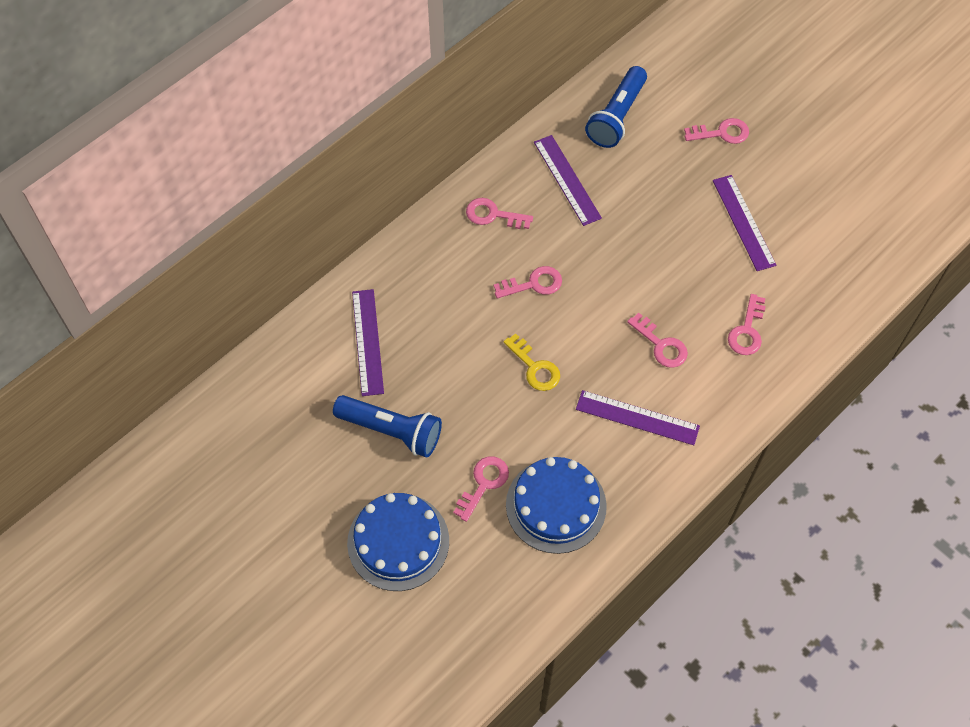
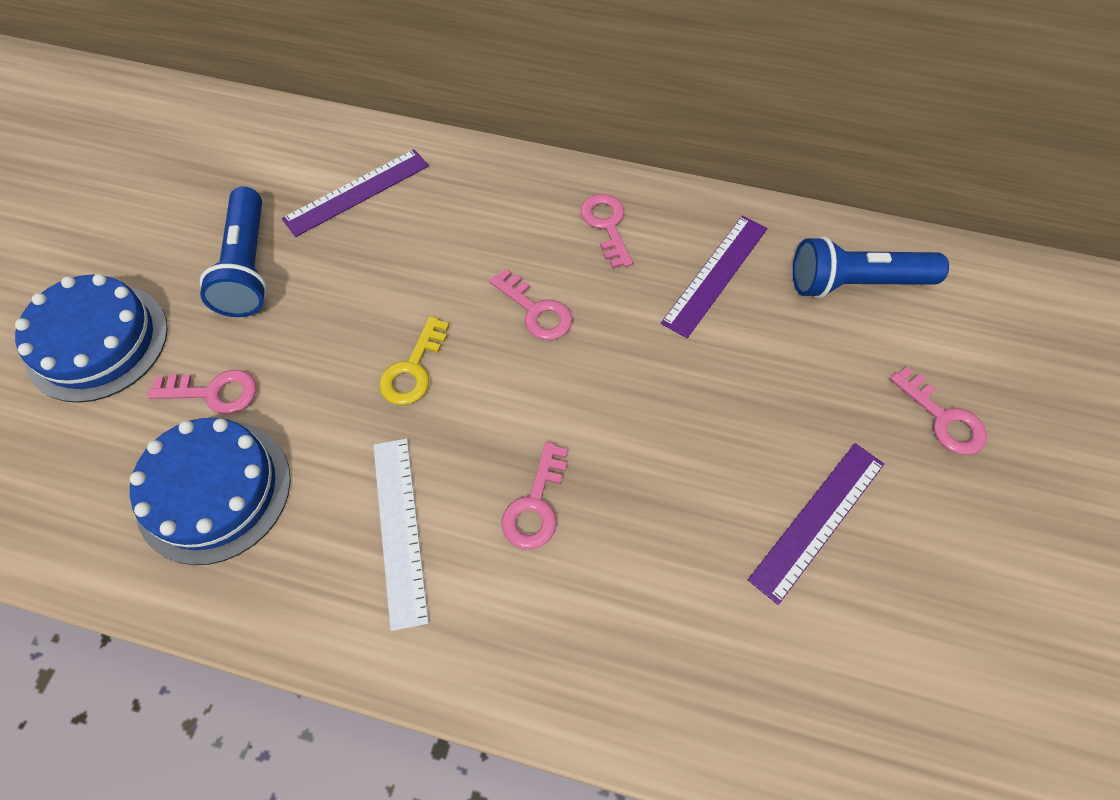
camera: 60 degrees right, 0 degrees up
purple ruler [576,390,700,445] -> white ruler [373,438,429,631]
pink key [728,294,766,355] -> none

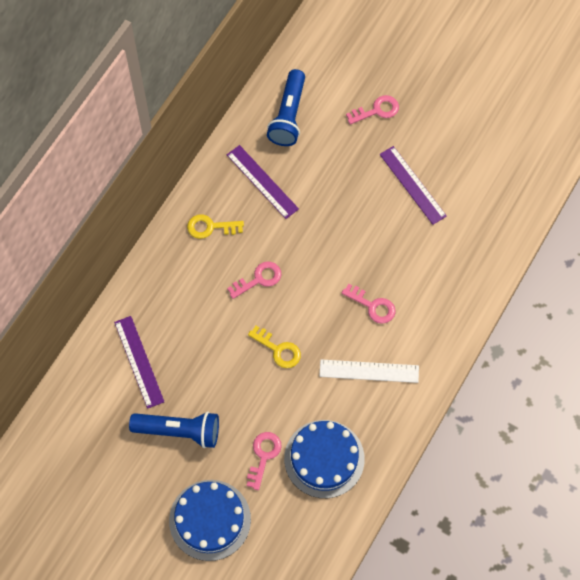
camera: 75 degrees left, 5 degrees up
pink key [581,194,633,268] -> yellow key [187,214,244,239]

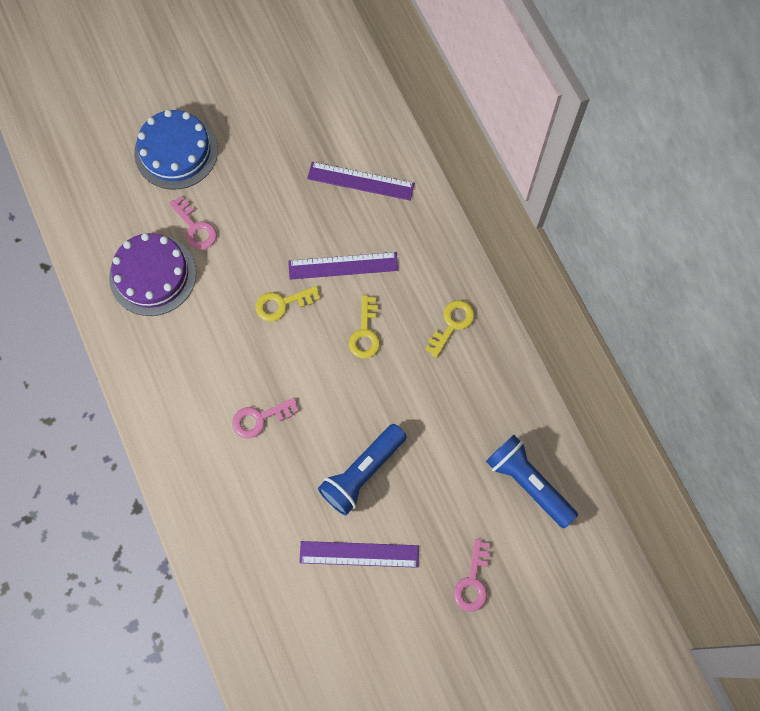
camera: 125 degrees right, 5 degrees up
blue flashlight [129,412,219,448] -> blue flashlight moved to [318,424,407,515]
purple ruler [227,145,299,219] -> purple ruler moved to [288,252,398,280]
pink key [227,262,281,299] -> yellow key [349,295,380,359]
blue cake [284,420,365,498] -> purple cake [109,233,196,316]
white ruler [319,359,419,383] -> none

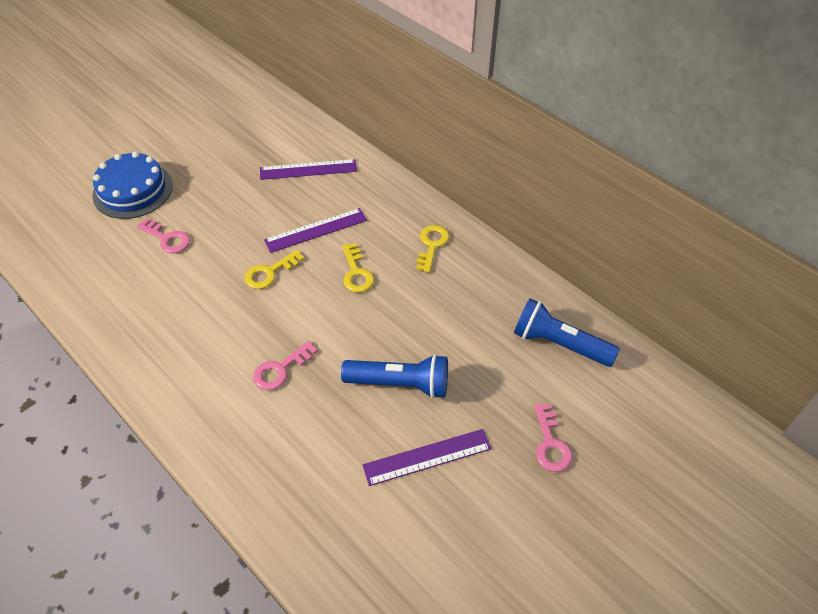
camera: 20 degrees left, 20 degrees down
purple cake [109,233,196,316] -> none
blue flashlight [318,424,407,515] -> blue flashlight turned 105 degrees counterclockwise [341,354,448,399]

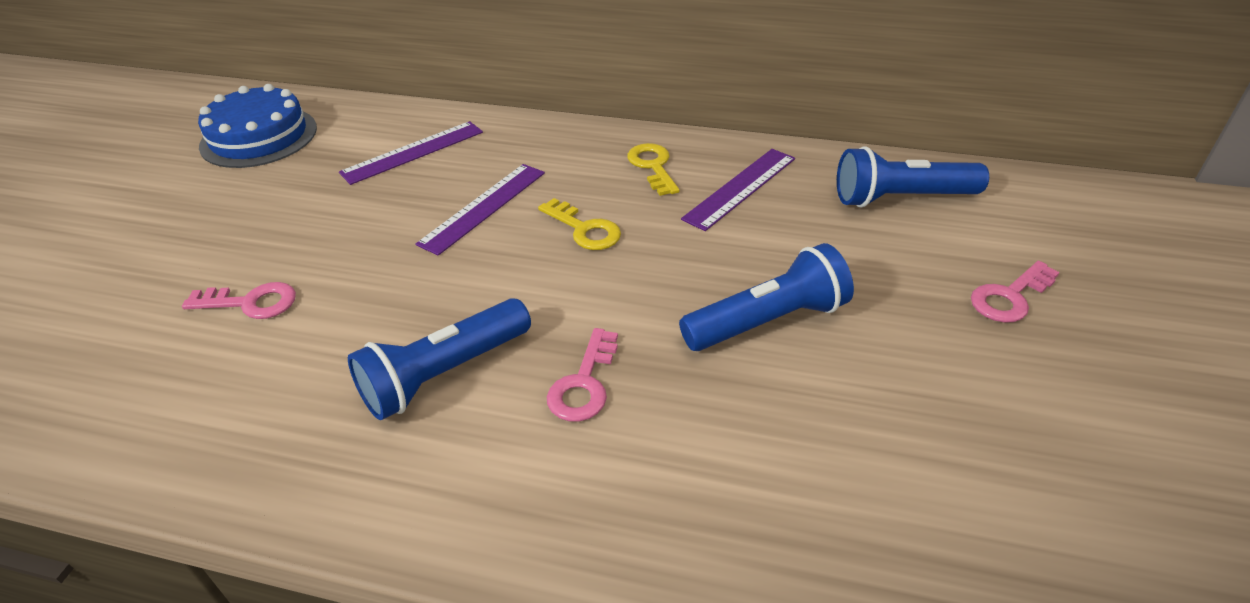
camera: 30 degrees left, 10 degrees down
blue cake [92,151,173,219] -> blue cake moved to [198,84,317,168]
yellow key [244,250,304,289] -> none
purple ruler [362,429,492,486] -> purple ruler moved to [681,149,795,231]
pink key [534,404,572,472] -> pink key turned 90 degrees clockwise [971,261,1060,323]
none -> blue flashlight [348,298,531,420]

